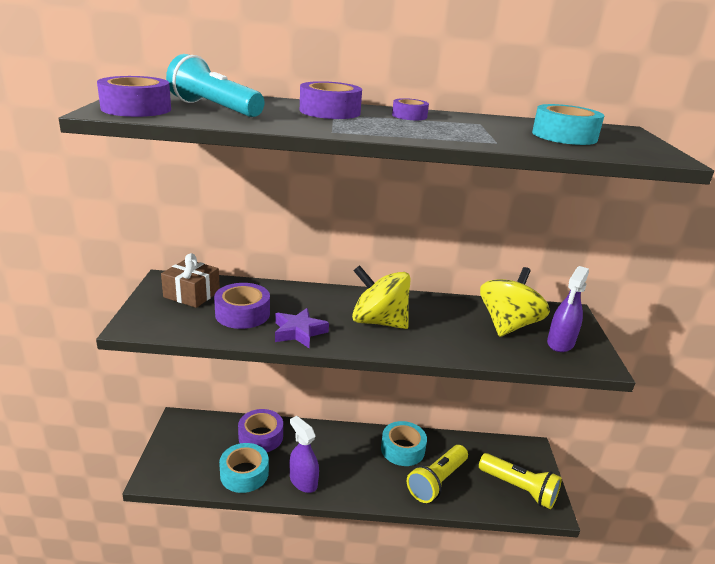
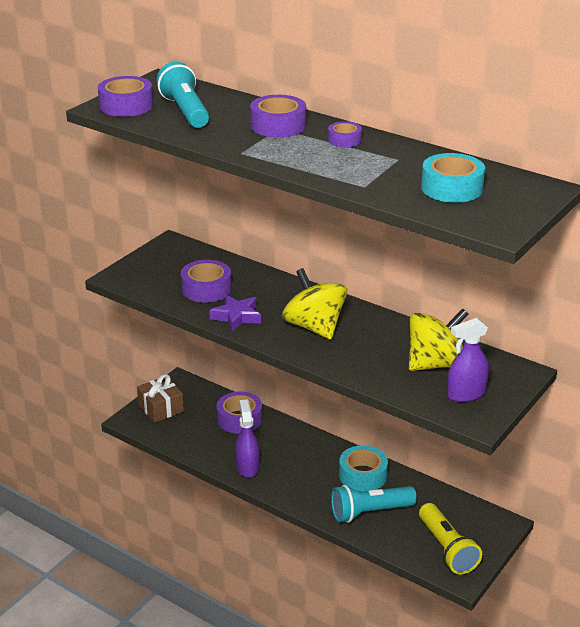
camera: 35 degrees right, 5 degrees up
brown gift [161,253,220,308] -> brown gift moved to [137,374,184,423]
turquoise tape [219,443,269,493] -> none
yellow flashlight [407,445,468,503] -> turquoise flashlight [331,485,417,523]

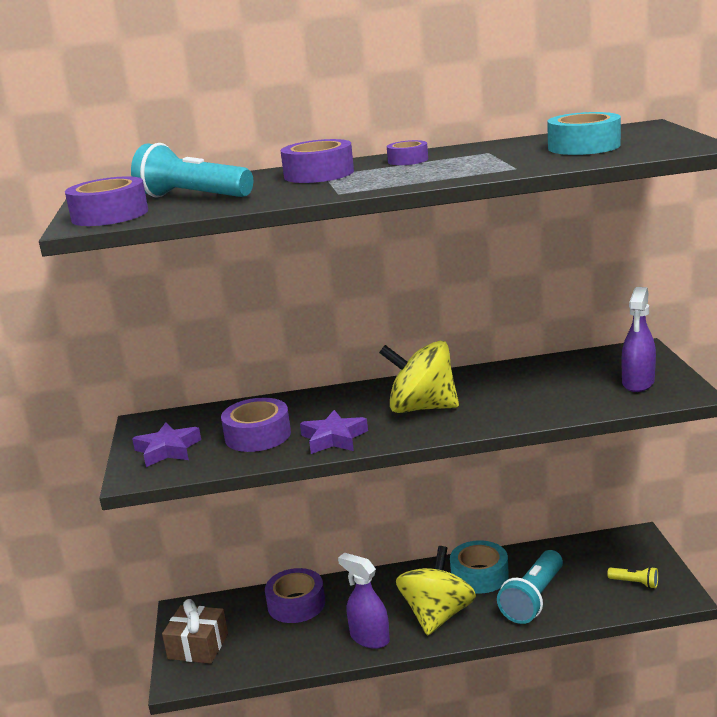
camera: 40 degrees left, 10 degrees down
yellow spinning top [409,308,469,371] -> yellow spinning top moved to [396,546,476,635]
yellow flashlight [419,503,482,574] -> yellow flashlight [607,567,658,589], size x0.49
none -> purple star [132,422,201,467]

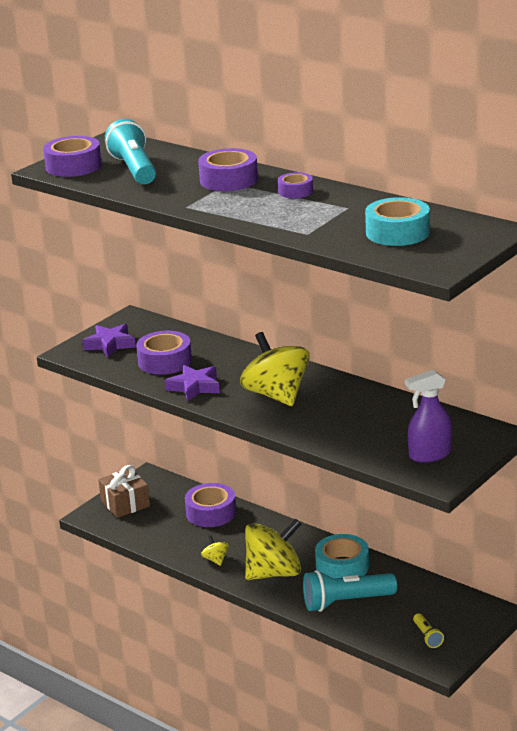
camera: 45 degrees right, 5 degrees up
purple spray bottle [338,553,390,649] -> yellow spinning top [201,535,229,566]

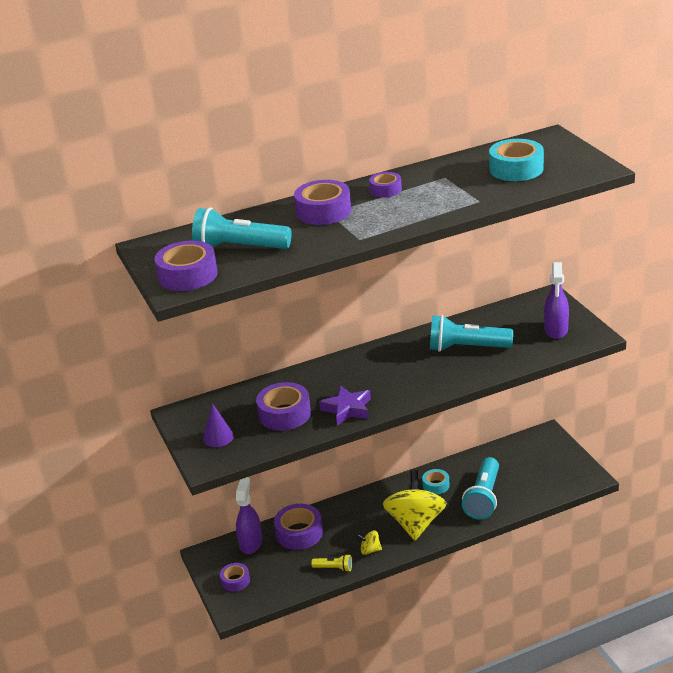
camera: 60 degrees left, 5 degrees up
purple star [82,324,136,357] -> purple cone [203,403,234,447]
brown gift [98,465,150,518] -> purple tape [220,563,250,592]
yellow spinning top [240,332,310,406] -> none
turquoise tape [315,534,369,579] -> turquoise tape [422,469,450,495], size x0.59
yellow flashlight [413,613,444,648] -> yellow flashlight moved to [311,554,352,572]
none -> purple spray bottle [236,477,262,554]
none -> turquoise flashlight [430,315,513,352]

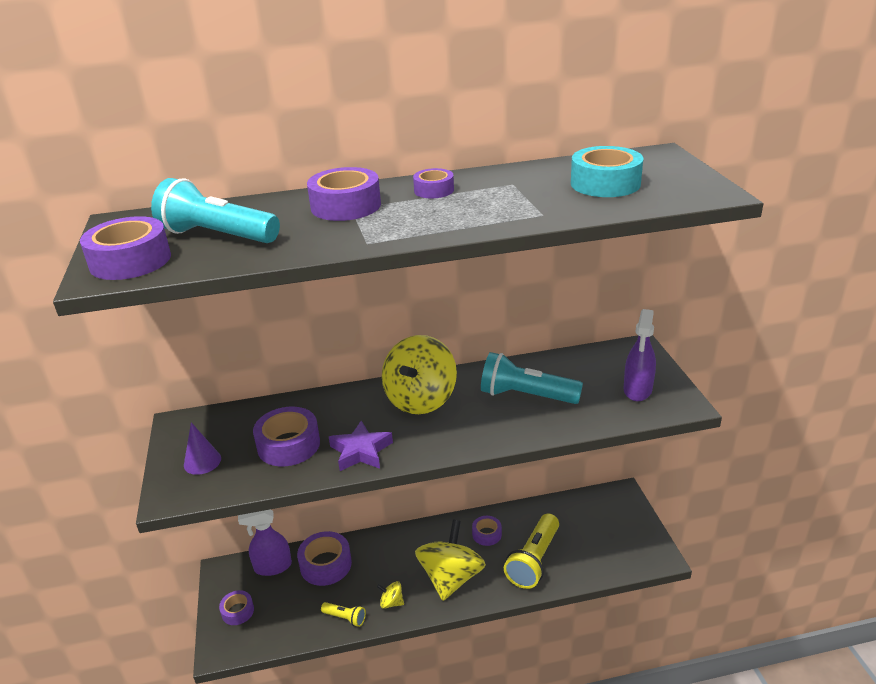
camera: 10 degrees right, 0 degrees up
purple spray bottle [236,477,262,554] -> purple spray bottle turned 120 degrees counterclockwise [238,510,292,576]
turquoise tape [422,469,450,495] -> purple tape [472,516,502,546]
turquoise flashlight [462,457,499,520] -> yellow flashlight [504,513,559,589]
none -> yellow spinning top [382,335,457,414]

